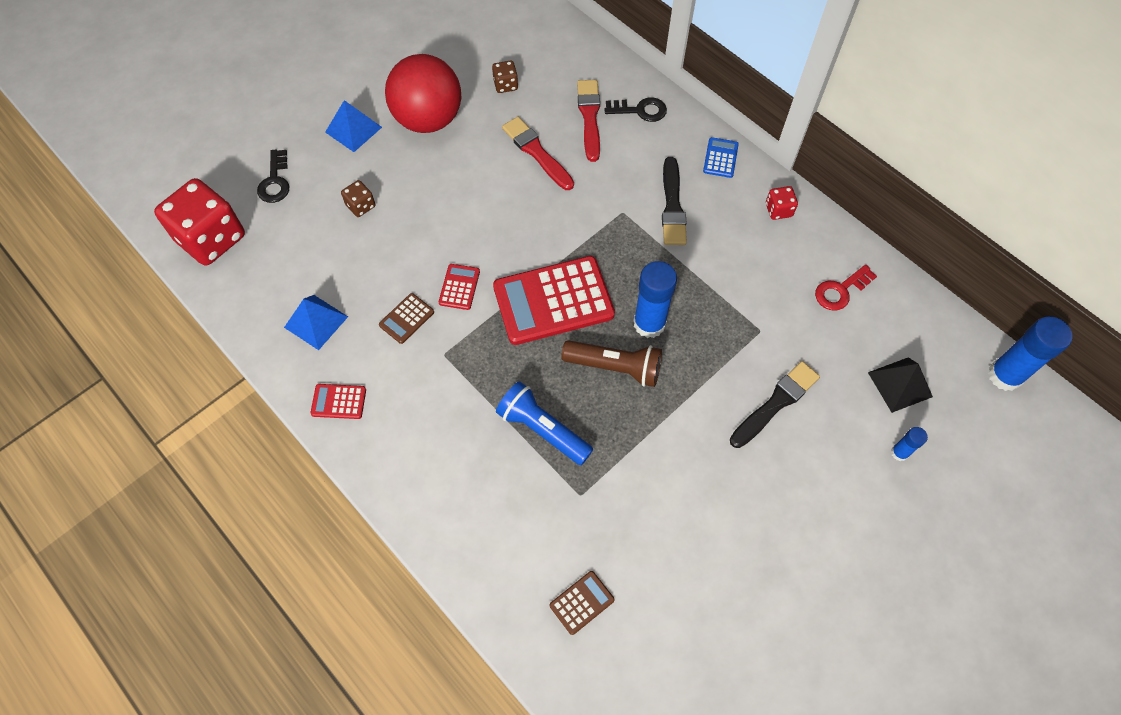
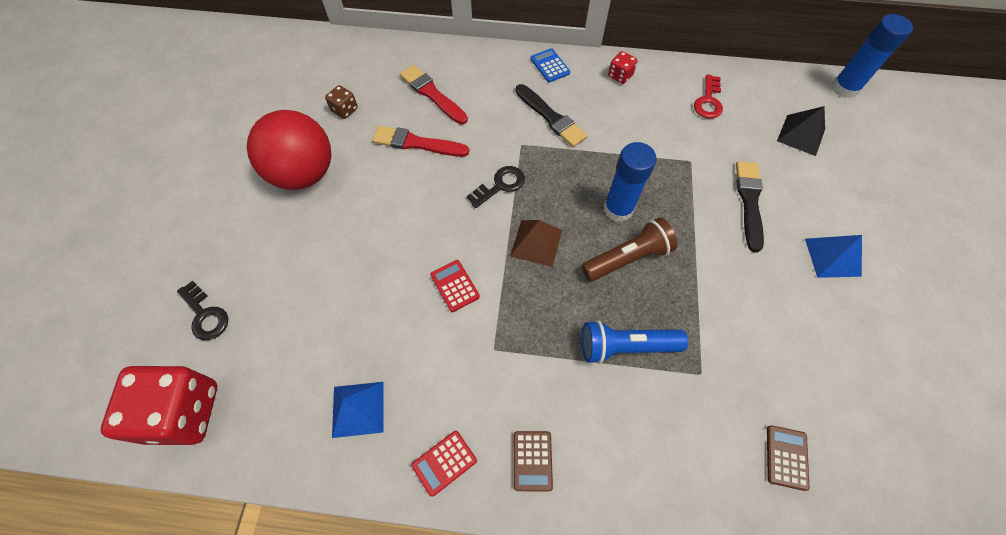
camera: 40 degrees left, 0 degrees up
blue pyramid [325,100,382,152] -> blue pyramid moved to [805,235,862,278]
brown dice [341,180,375,217] -> none
brown calculator [379,293,434,344] -> brown calculator moved to [514,431,553,492]
red calculator [493,256,615,345] -> brown pyramid [510,220,562,267]
black key [605,97,667,122] -> black key moved to [467,166,525,208]
blue glue stick [891,427,928,461] -> none

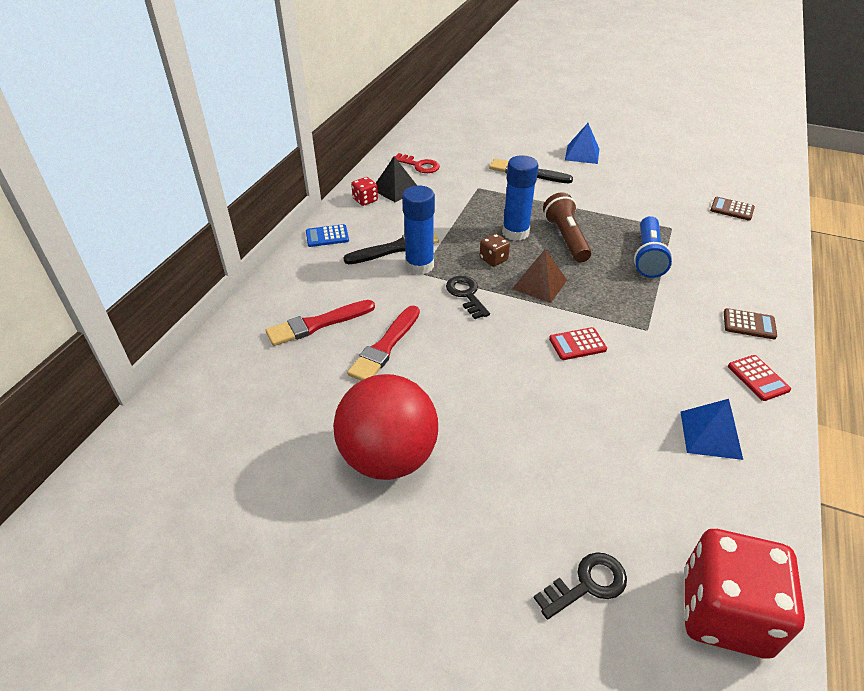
camera: 75 degrees left, 20 degrees down
brown dice [325,85,358,119] -> brown dice moved to [480,234,510,267]
black pyramid [777,106,825,156] -> black pyramid moved to [376,156,417,202]
blue glue stick [832,14,913,98] -> blue glue stick moved to [402,186,435,275]

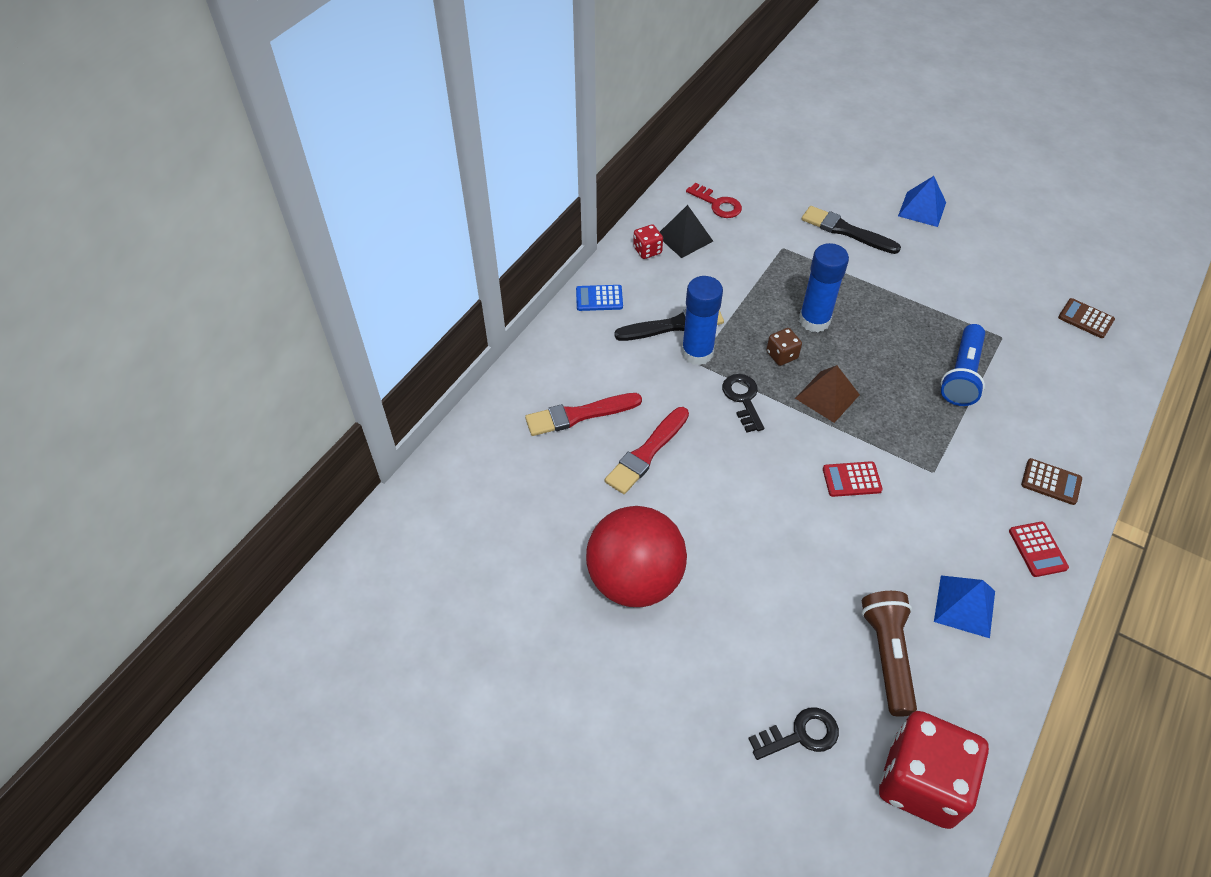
camera: 10 degrees right, 10 degrees up
brown flashlight [543,193,592,262] -> brown flashlight moved to [861,591,917,717]

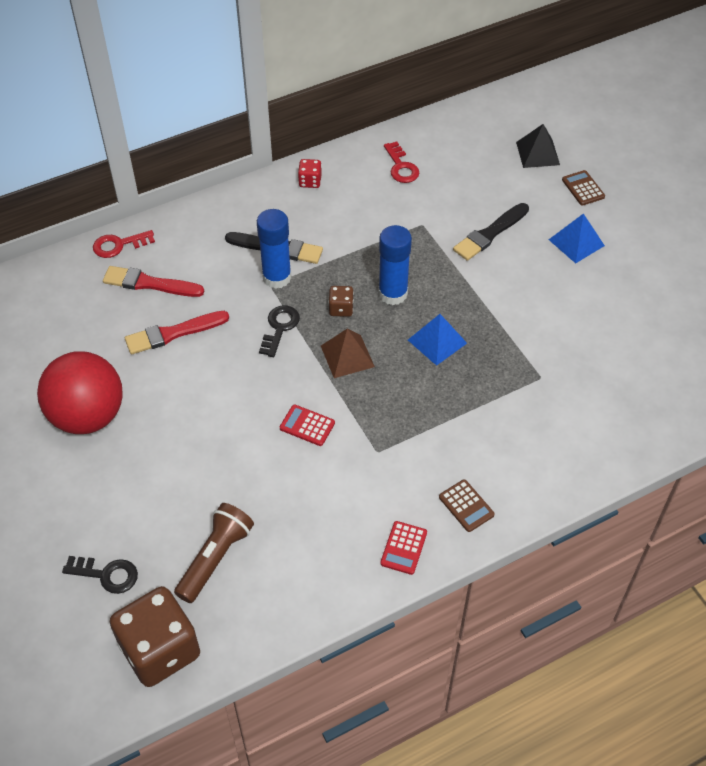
camera: 30 degrees right, 0 degrees up
blue calculator [576,285,623,311] -> none
black pyramid [660,205,713,258] -> black pyramid moved to [516,124,560,168]
black brush [802,206,901,254] -> black brush turned 105 degrees counterclockwise [453,203,529,261]
red dice [879,711,989,829] -> brown dice [110,586,200,687]
blue pyramid [934,575,995,638] -> blue pyramid moved to [408,314,467,366]
blue flashlight [941,324,985,406] -> none
brown calculator [1058,298,1115,338] -> brown calculator moved to [562,170,605,206]
none -> red key [93,230,155,258]

